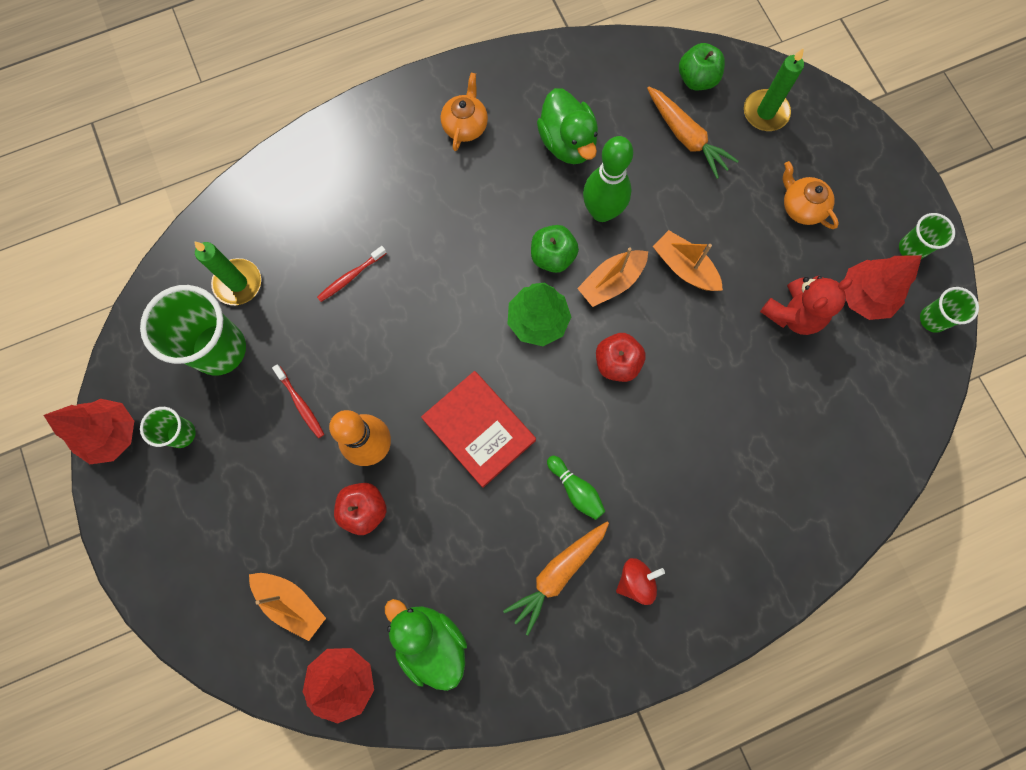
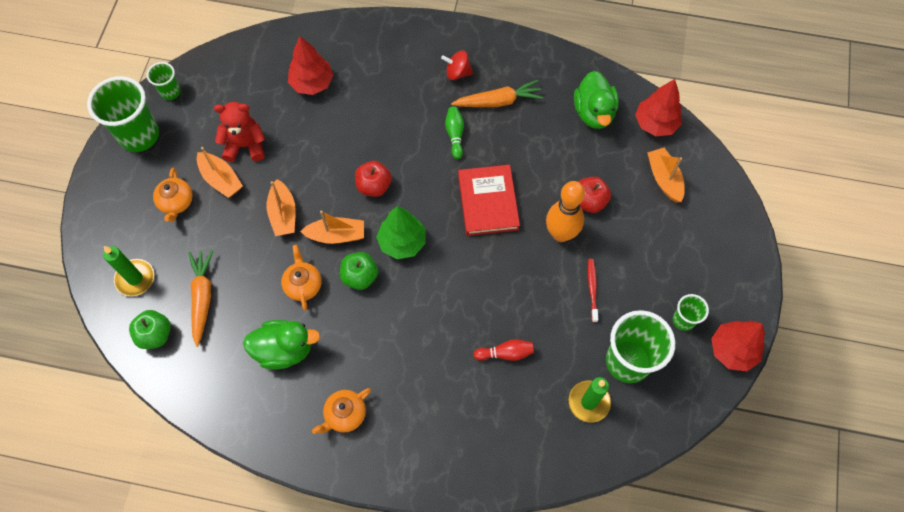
camera: 145 degrees left, 10 degrees down
red toothbrush [317,246,387,302] -> red bowling pin [473,339,534,361]
green duck [537,88,598,164] -> green duck turned 75 degrees clockwise [243,320,320,369]
green bowling pin [583,136,633,222] -> orange teapot [281,245,322,311]
red tree [844,256,922,320] -> red tree moved to [288,36,334,95]
green cup [899,213,955,259] -> green cup [87,76,159,152], size x1.95
none -> orange boat [197,147,243,198]

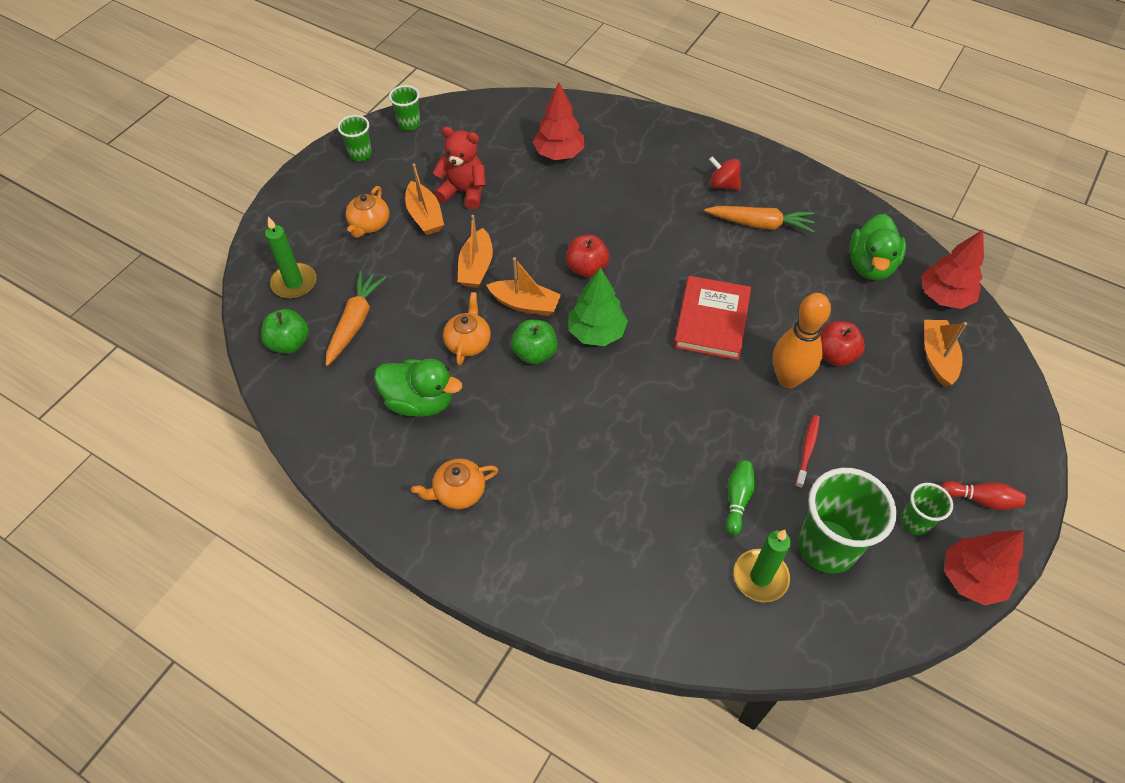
camera: 20 degrees right, 10 degrees down
green cup [87,76,159,152] -> green cup [338,115,372,161], size x0.51
green bowling pin [445,107,464,159] -> green bowling pin moved to [726,460,755,536]
red bowling pin [473,339,534,361] -> red bowling pin moved to [941,481,1026,510]

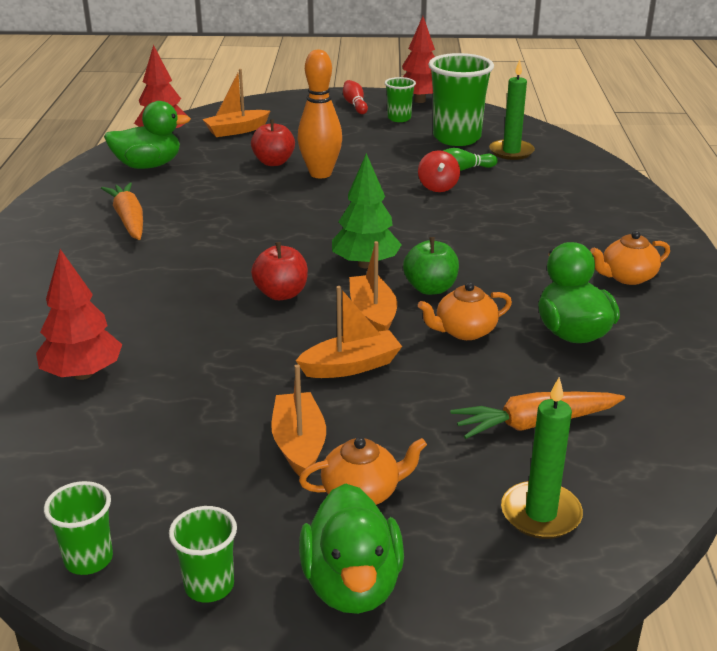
camera: 120 degrees left, 25 degrees down
green apple [261,309,309,354] -> none
orange boat [405,164,444,235] -> orange boat turned 45 degrees counterclockwise [271,364,326,476]
orange teapot [411,459,498,509] -> orange teapot turned 120 degrees clockwise [590,231,670,285]
red teddy bear [433,127,486,210] -> none
red book [674,276,751,360] -> none
red spinning top [709,156,741,190] -> red spinning top moved to [418,150,460,192]
red toothbrush [795,415,820,488] -> none
none -> green duck [299,483,404,614]

